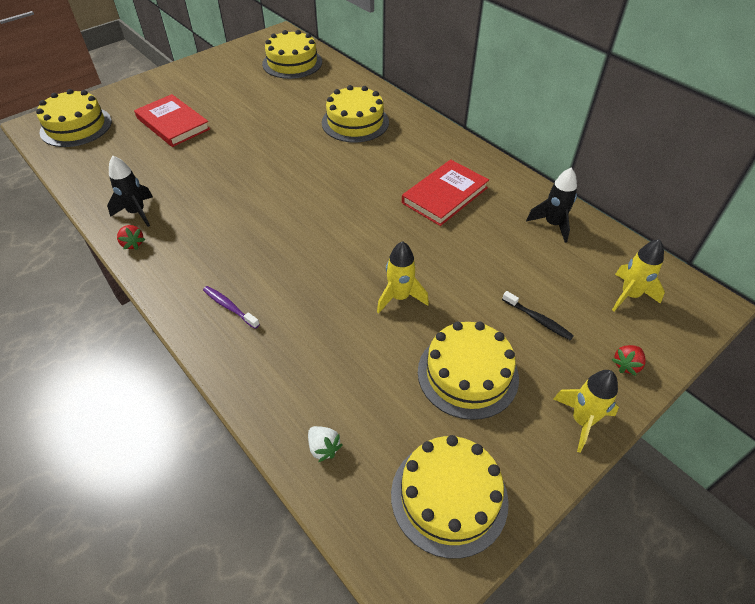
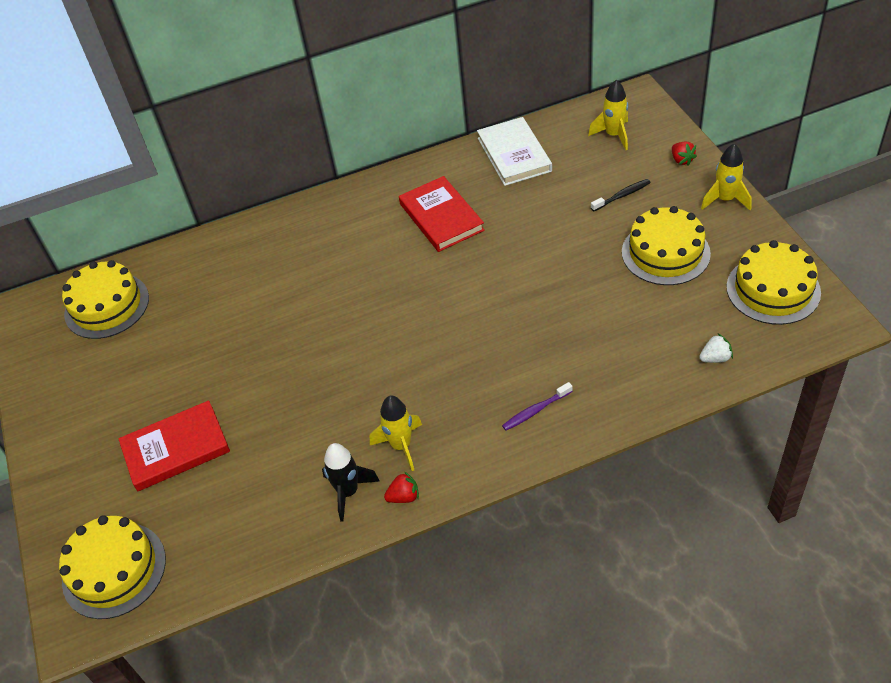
camera: 65 degrees left, 0 degrees up
yellow cake [322,85,389,143] -> none
yellow rocket [377,241,429,314] -> yellow rocket moved to [370,395,422,471]
black rocket [526,167,577,243] -> white book [477,117,552,186]

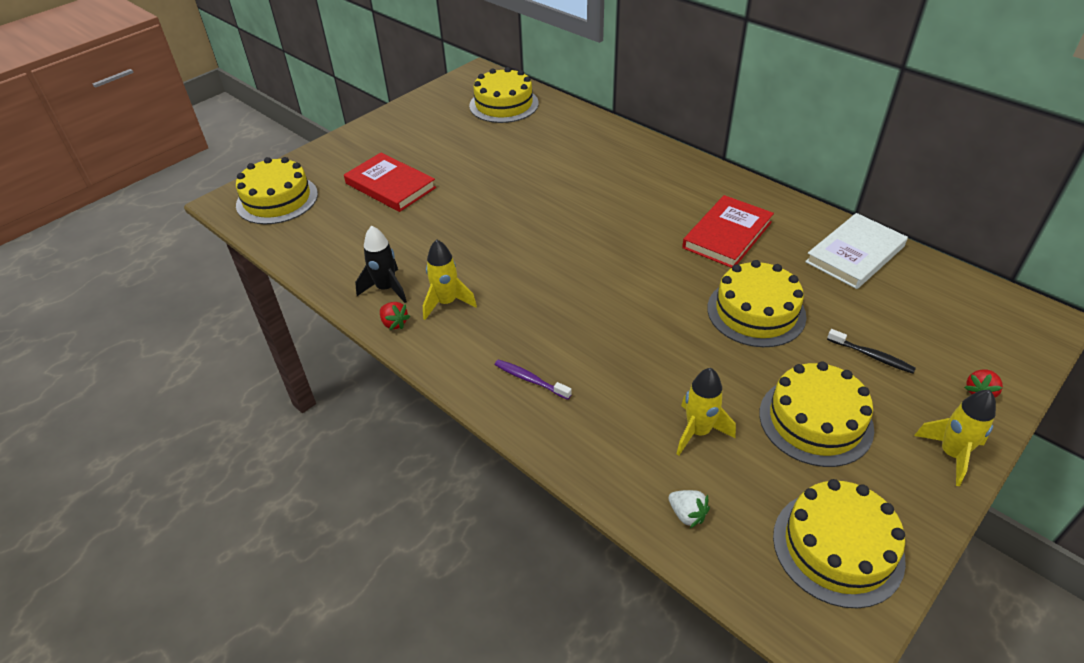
camera: 60 degrees right, 5 degrees down
yellow rocket [588,80,628,150] -> yellow rocket moved to [676,368,736,455]
none -> yellow cake [707,260,807,347]

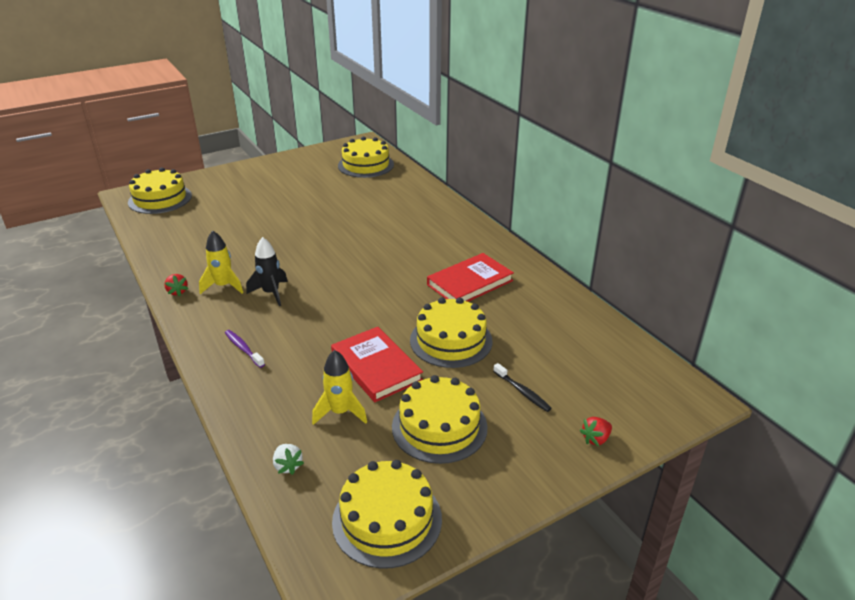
camera: 15 degrees right, 10 degrees down
red book [344,153,436,212] -> red book moved to [331,327,423,402]
black rocket [355,226,407,303] -> black rocket moved to [246,237,288,306]
white book [805,213,908,289] -> none
yellow rocket [914,390,996,486] -> none

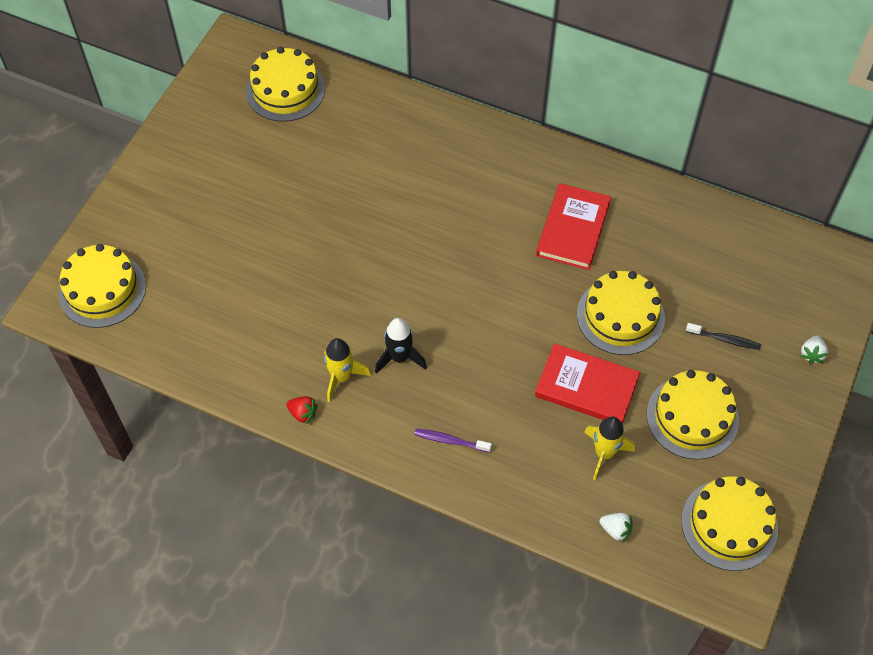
camera: 35 degrees left, 25 degrees up
red strawberry [580,417,612,446] -> white strawberry [800,336,828,364]

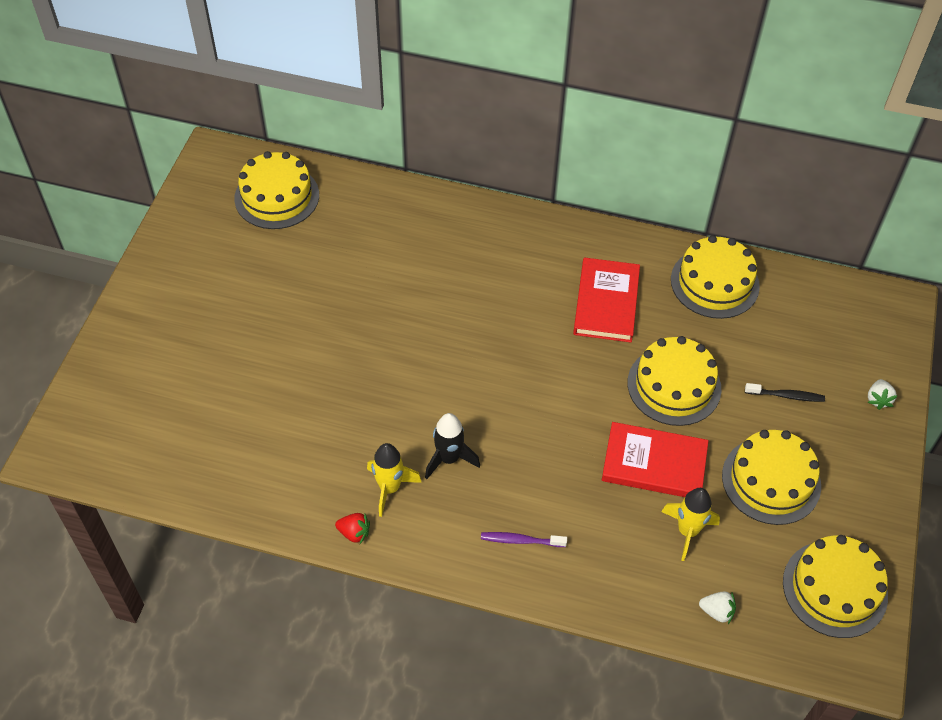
camera: 10 degrees left, 5 degrees down
yellow cake [58,244,146,328] -> yellow cake moved to [671,235,760,319]

